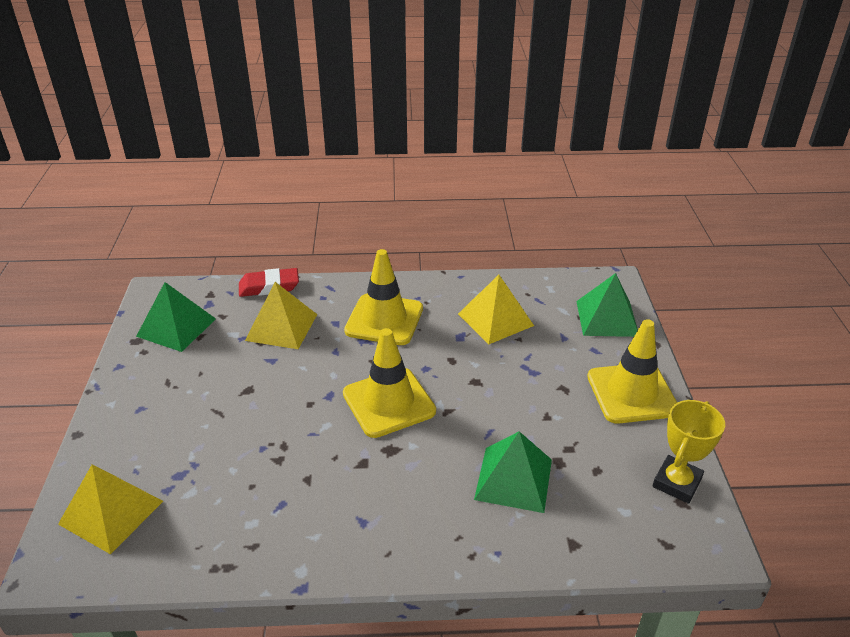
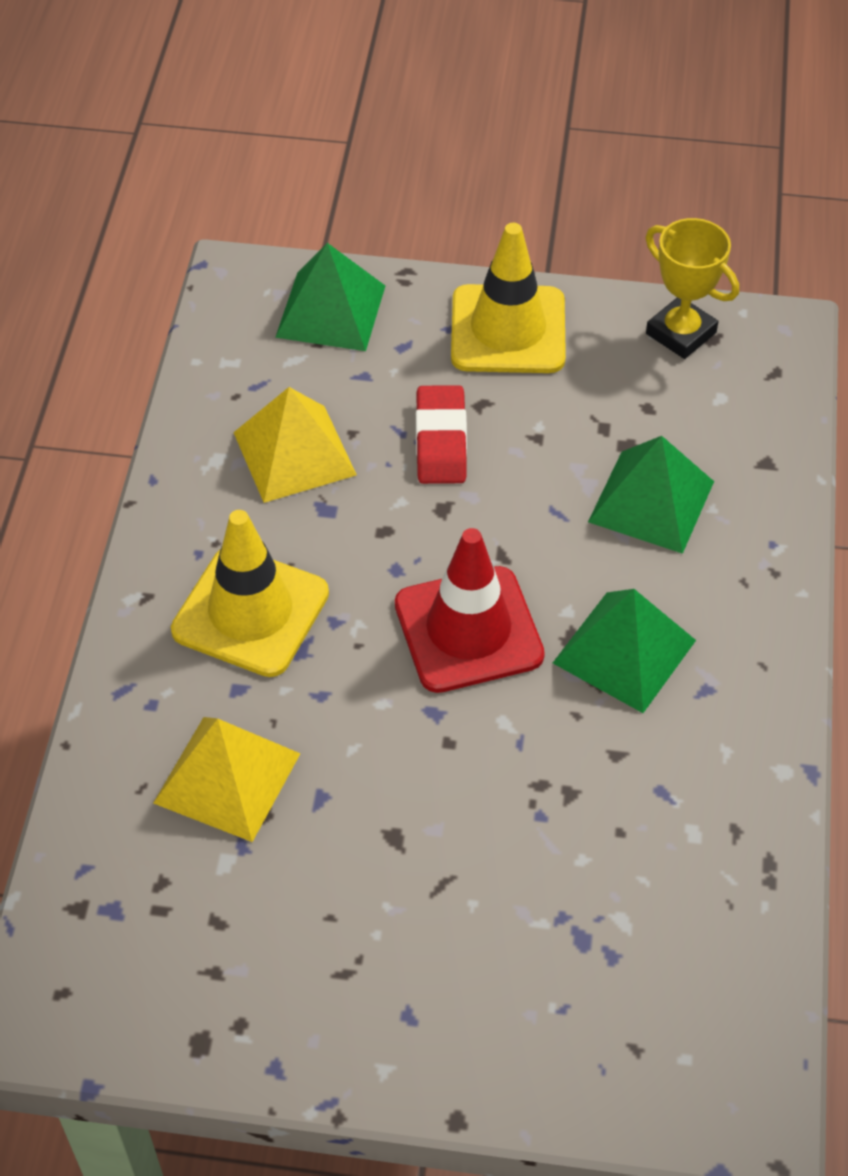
camera: 80 degrees left, 15 degrees up
yellow pyramid [58,465,163,554] -> none
green pyramid [136,282,216,352] -> green pyramid moved to [553,589,696,713]
red eraser [239,268,299,297] -> red eraser moved to [416,385,467,484]
yellow traffic cone [343,328,436,438] -> red traffic cone [395,528,545,693]

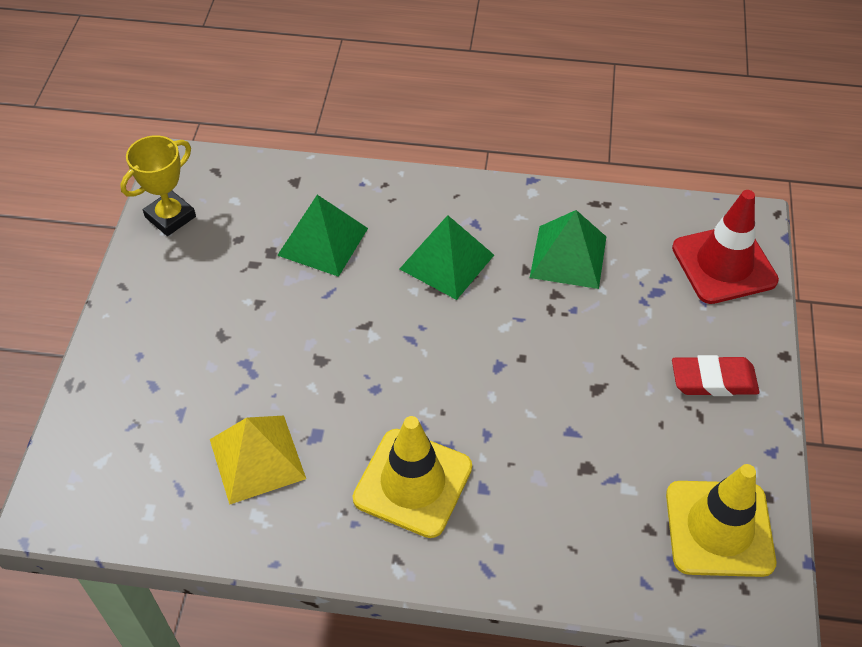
camera: 90 degrees left, 0 degrees up
yellow pyramid [153,717,301,842] -> none
green pyramid [275,243,385,351] -> green pyramid moved to [530,210,606,289]
red traffic cone [395,528,545,693] -> red traffic cone moved to [672,190,779,304]
red eraser [416,385,467,484] -> red eraser moved to [672,355,760,396]
yellow traffic cone [451,223,566,373] -> yellow traffic cone moved to [666,464,776,577]

